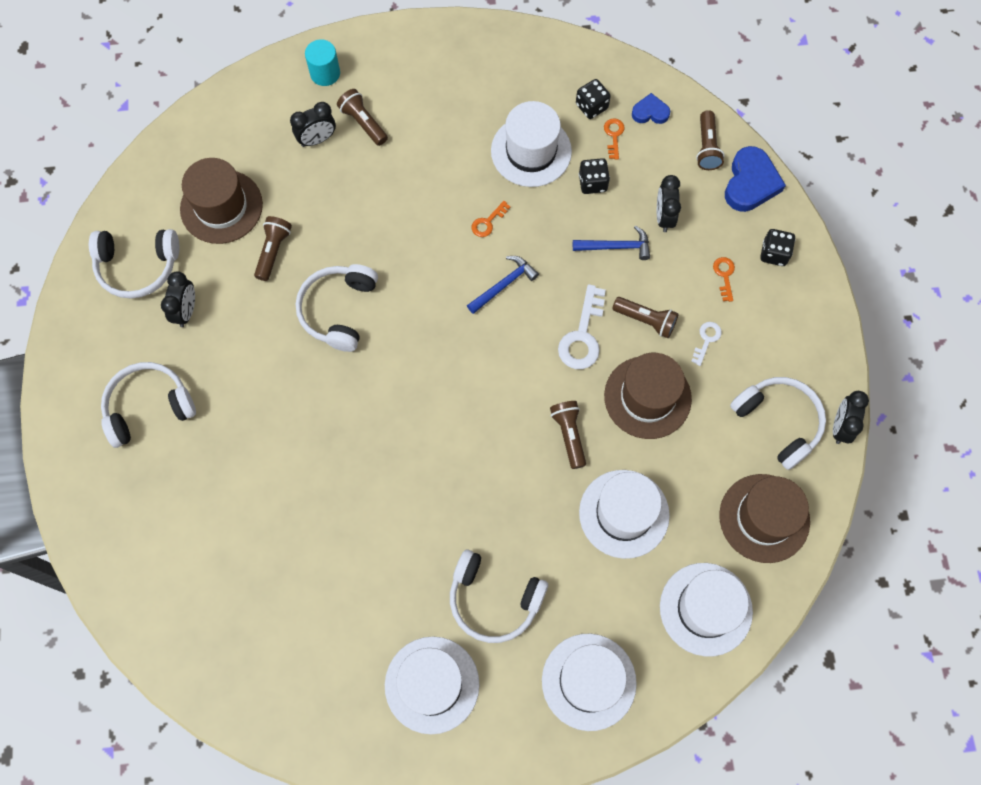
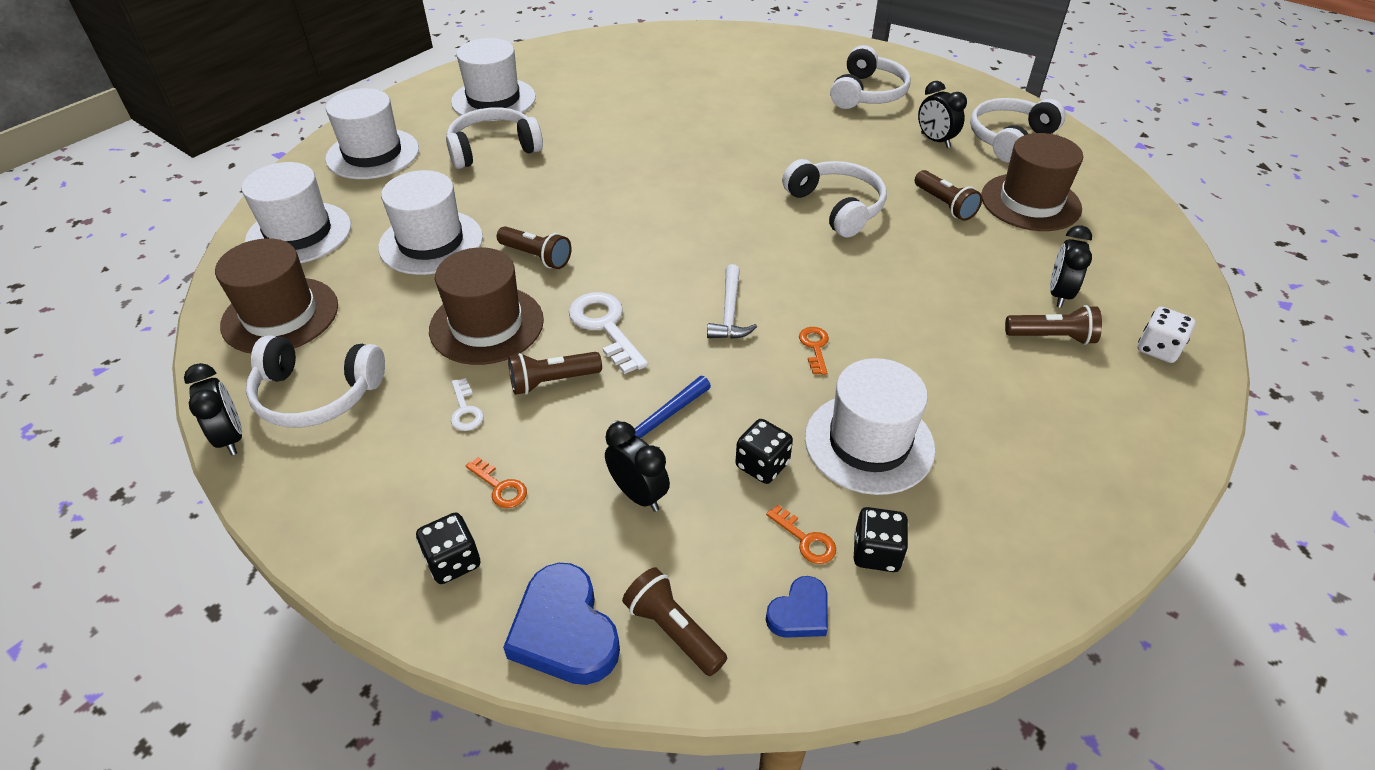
camera: 135 degrees right, 25 degrees down
turquoise cylinder [305,39,340,86] -> white dice [1138,307,1196,363]
blue hammer [467,256,539,314] -> white hammer [707,264,757,339]

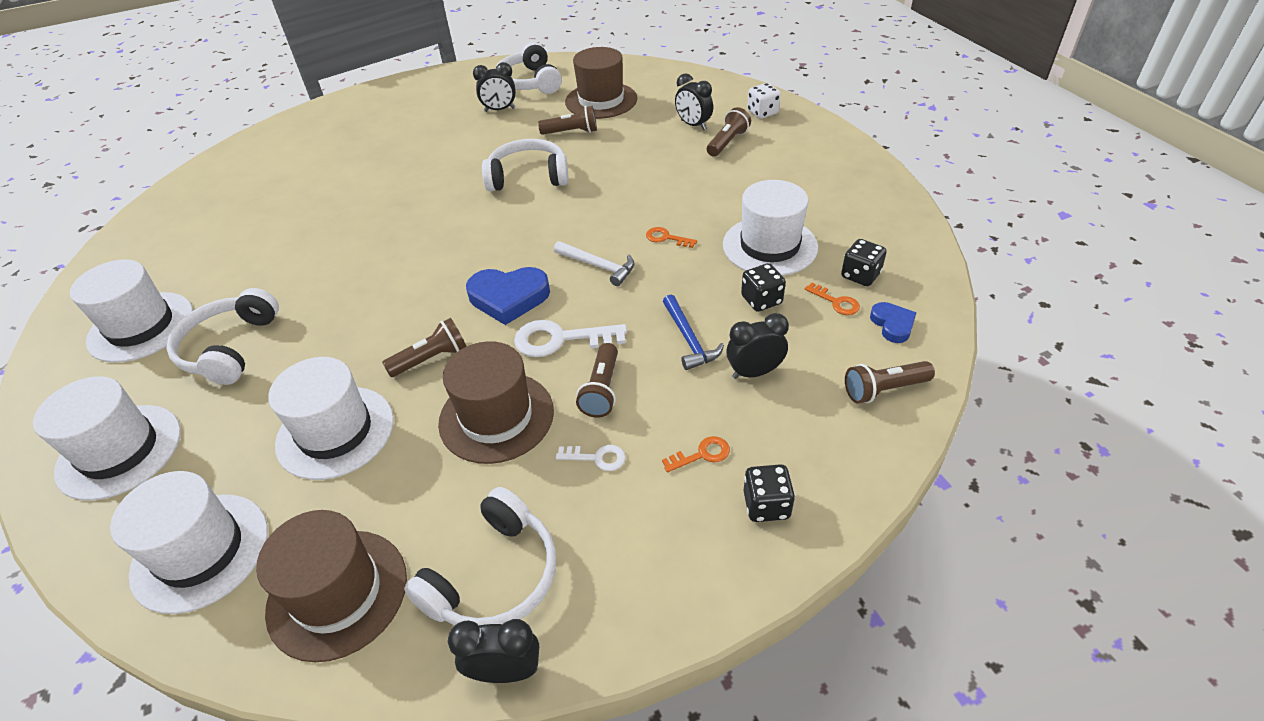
camera: 60 degrees left, 0 degrees up
blue heart [503,563,620,685] -> blue heart moved to [466,267,550,325]
orange key [766,505,836,564] -> orange key turned 60 degrees clockwise [805,283,860,315]
white headphones [830,45,911,109] -> none

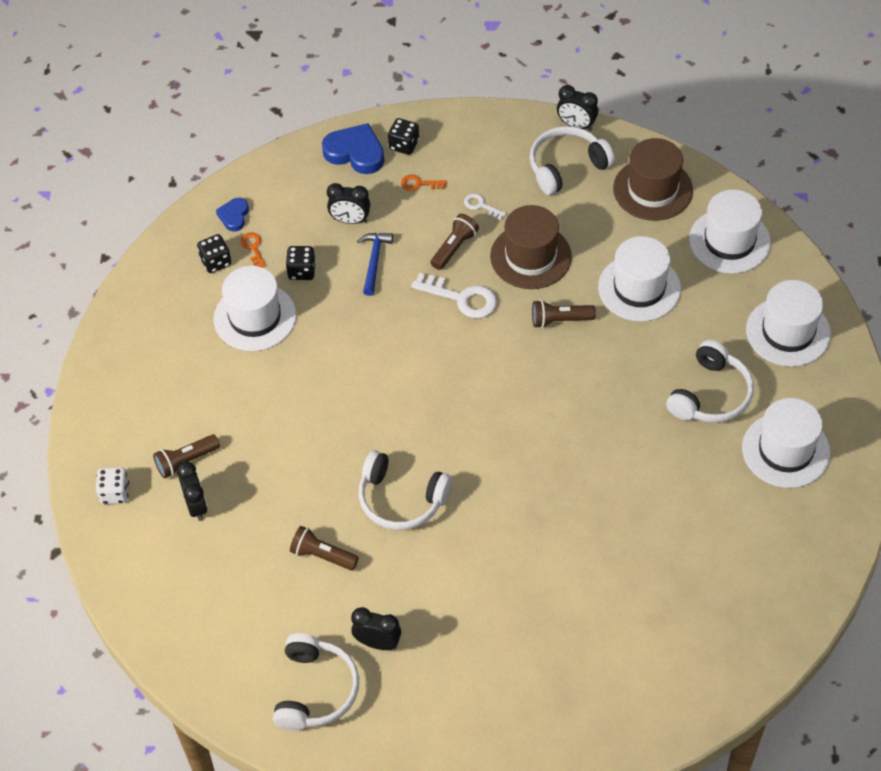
camera: 155 degrees left, 10 degrees up
blue heart [466,267,550,325] -> blue heart moved to [322,123,384,174]
white hammer [554,241,635,286] -> none
brown hat [565,47,637,119] -> none
orange key [646,227,697,248] -> none
brown flashlight [845,361,935,404] -> none

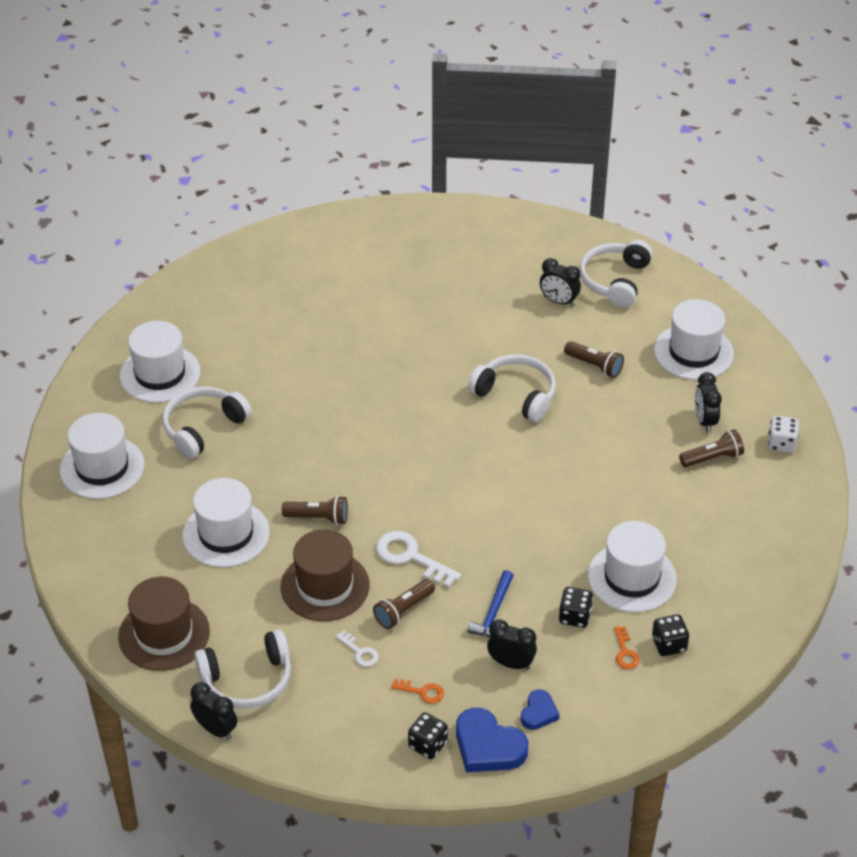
camera: 170 degrees left, 10 degrees down
blue heart [216,198,249,231] -> blue heart moved to [521,689,560,730]
white hat [689,190,771,274] -> white hat moved to [654,299,734,380]

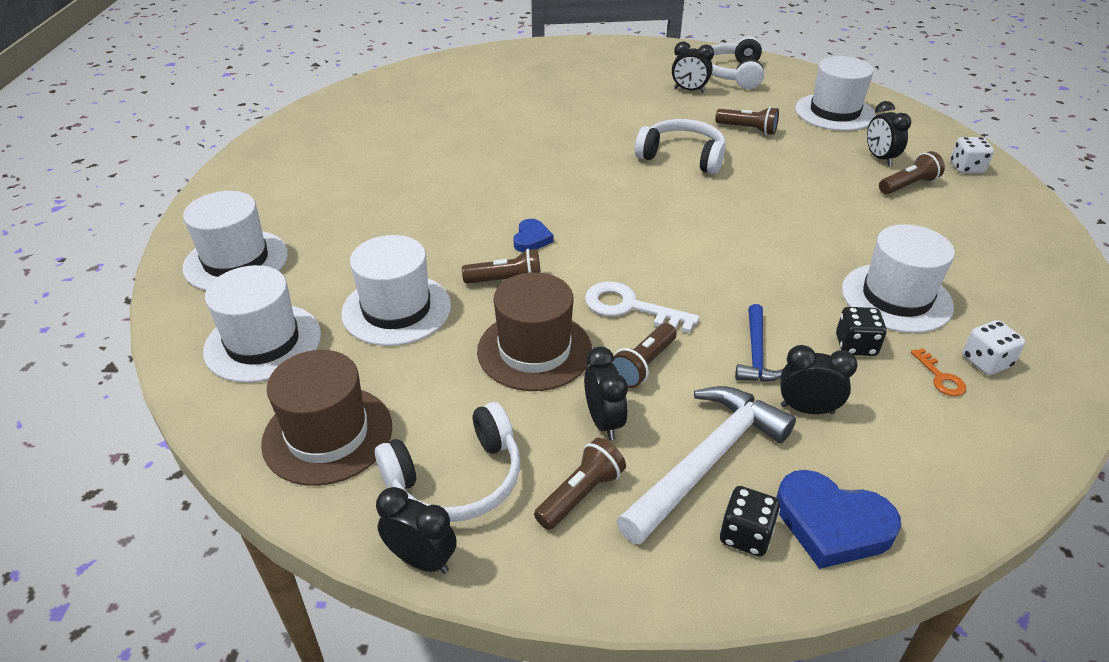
camera: 10 degrees left, 5 degrees down
white hat [120,321,201,403] -> white hat moved to [203,265,321,383]
white headphones [162,387,252,459] -> none
white key [336,630,379,667] -> black clock [584,347,628,440]
orange key [391,679,444,704] -> white hammer [617,386,796,545]
blue heart [521,689,560,730] -> blue heart moved to [514,219,553,252]
black dice [652,614,689,656] -> white dice [962,320,1026,375]
none -> brown flashlight [534,438,626,530]

